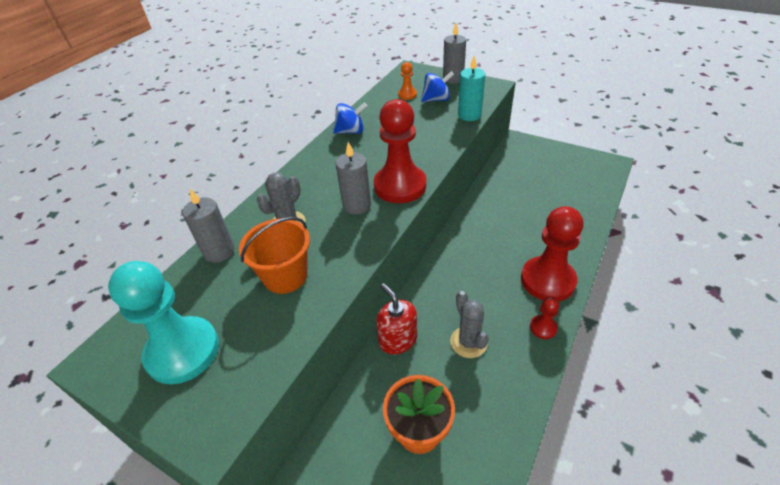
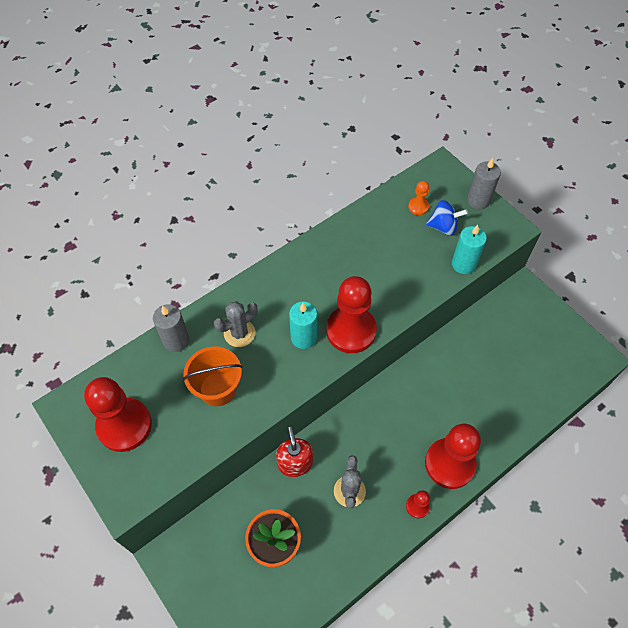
camera: 20 degrees right, 15 degrees up
turquoise pawn [108,261,219,384] -> red pawn [84,377,152,452]
blue spinning top [333,102,367,134] -> none
grey candle [336,142,371,215] -> turquoise candle [289,301,317,349]

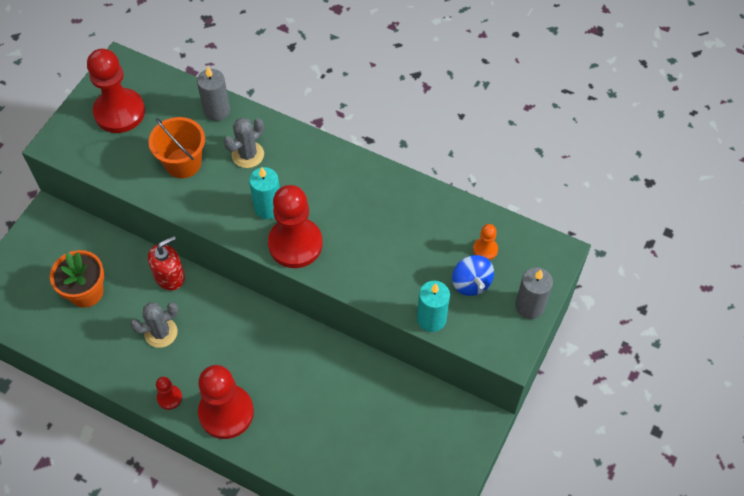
camera: 65 degrees right, 0 degrees up
grey cactus [214,301,258,347] -> grey cactus turned 75 degrees counterclockwise [224,117,264,168]

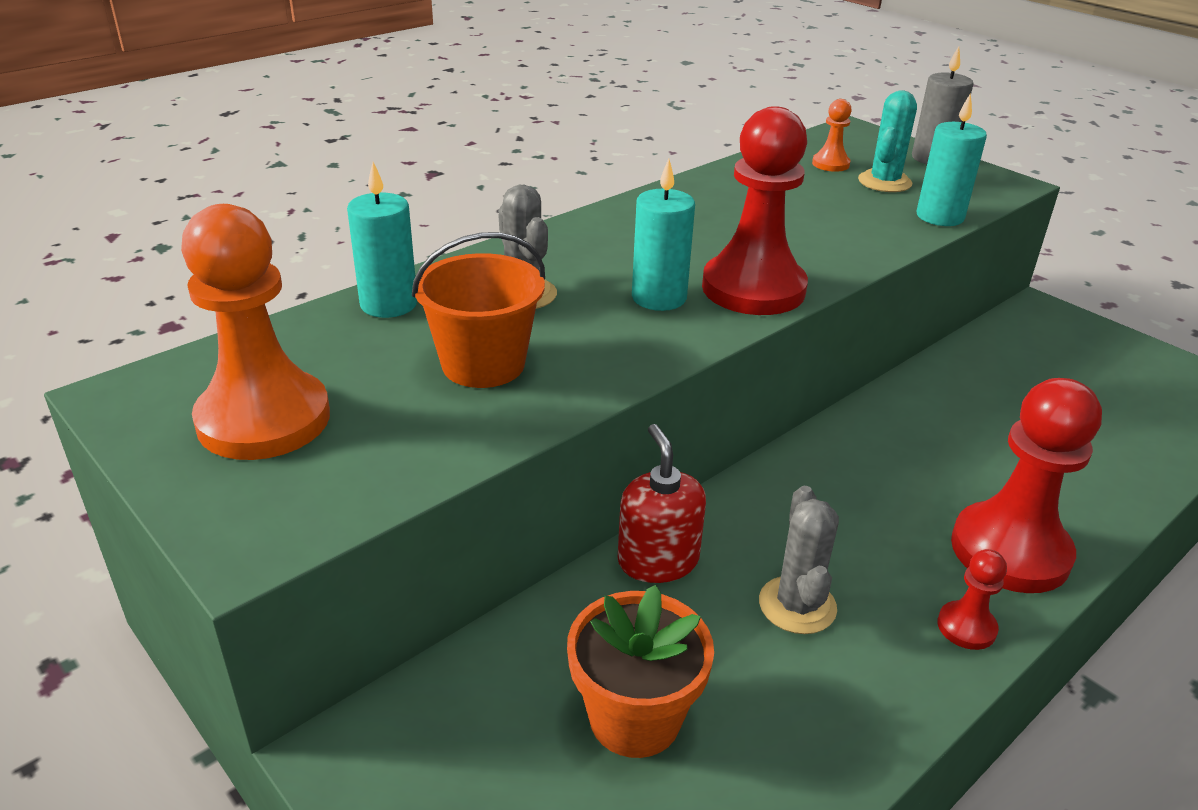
camera: 70 degrees left, 25 degrees down
red pawn [87,49,145,133] -> orange pawn [181,204,330,460]
grey candle [197,66,230,121] -> turquoise candle [347,162,417,318]
blue spinning top [452,255,494,296] -> turquoise cactus [858,90,917,192]

